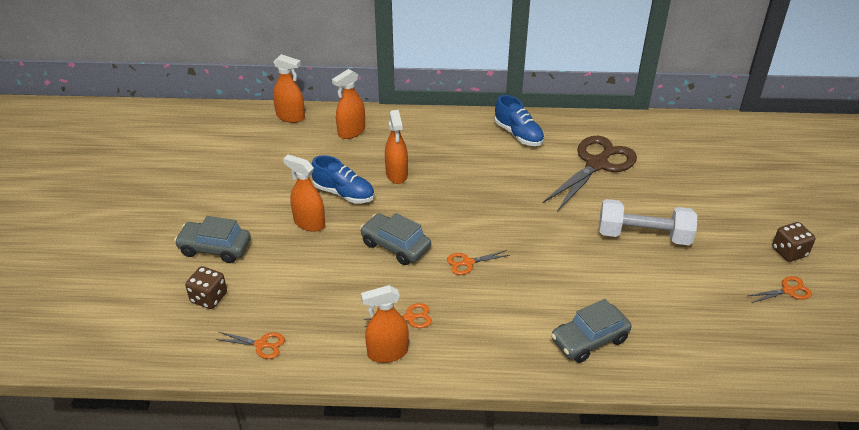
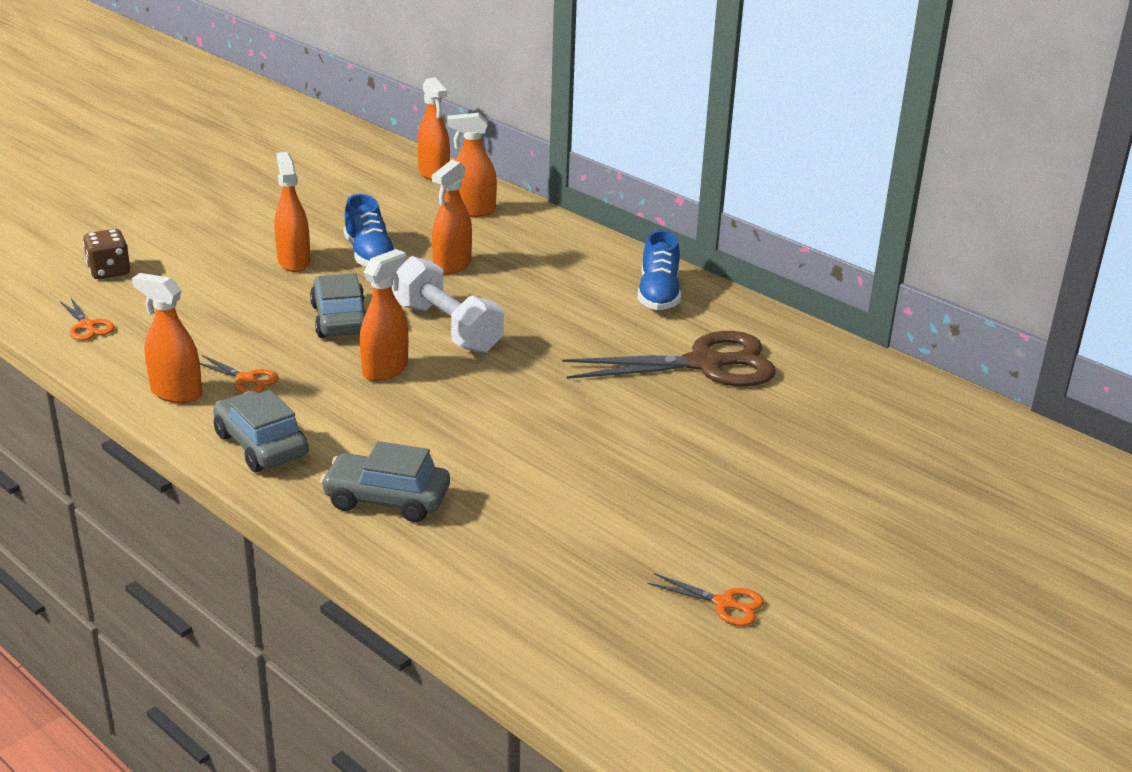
camera: 40 degrees right, 10 degrees down
grey car [174,216,251,263] -> grey car moved to [213,390,308,472]
orange scissors [447,250,510,275] -> orange spray bottle [360,249,408,381]
white dumbbell [599,199,697,245] -> white dumbbell moved to [393,256,504,353]
brown dice [772,222,815,262] -> none

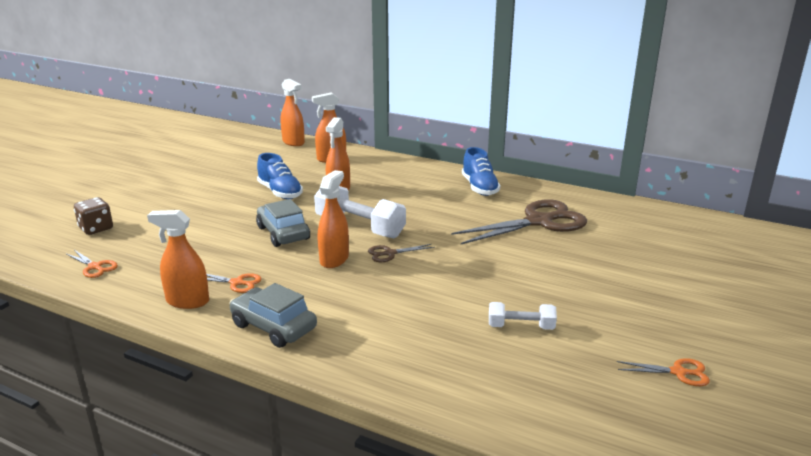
camera: 15 degrees left, 5 degrees down
orange spray bottle [274,152,310,272] -> none
grey car [320,441,450,522] -> none
none -> brown scissors [368,244,435,262]
none -> white dumbbell [489,302,557,330]

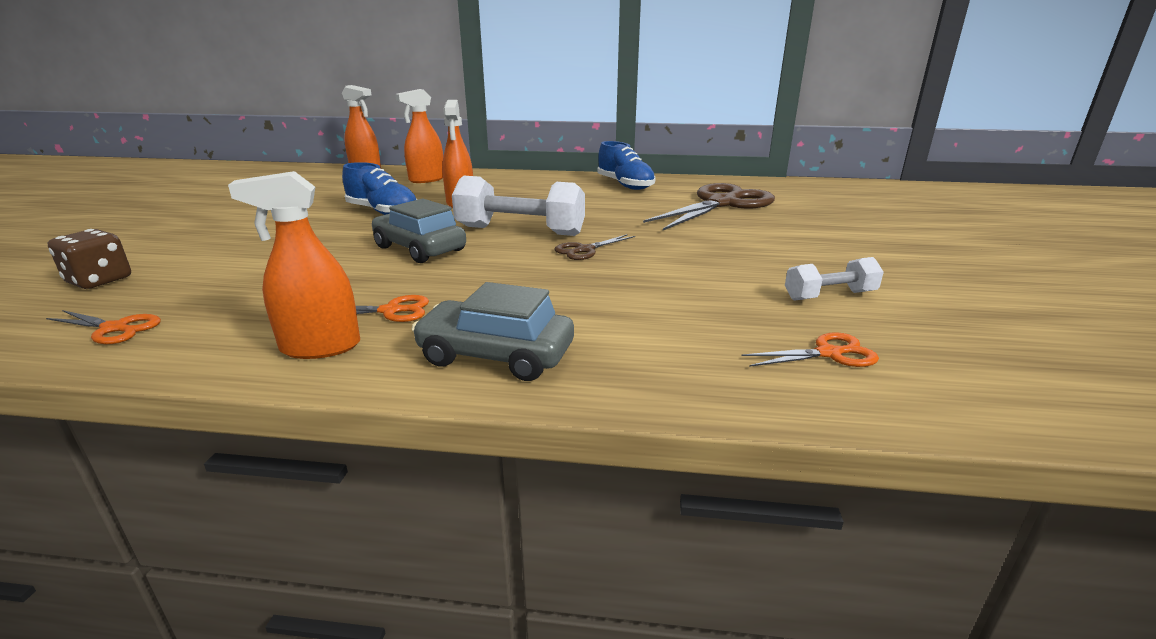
camera: 20 degrees left, 0 degrees up
orange spray bottle [318,170,349,268] -> none
orange scissors [617,358,710,386] -> orange scissors moved to [741,332,879,367]

